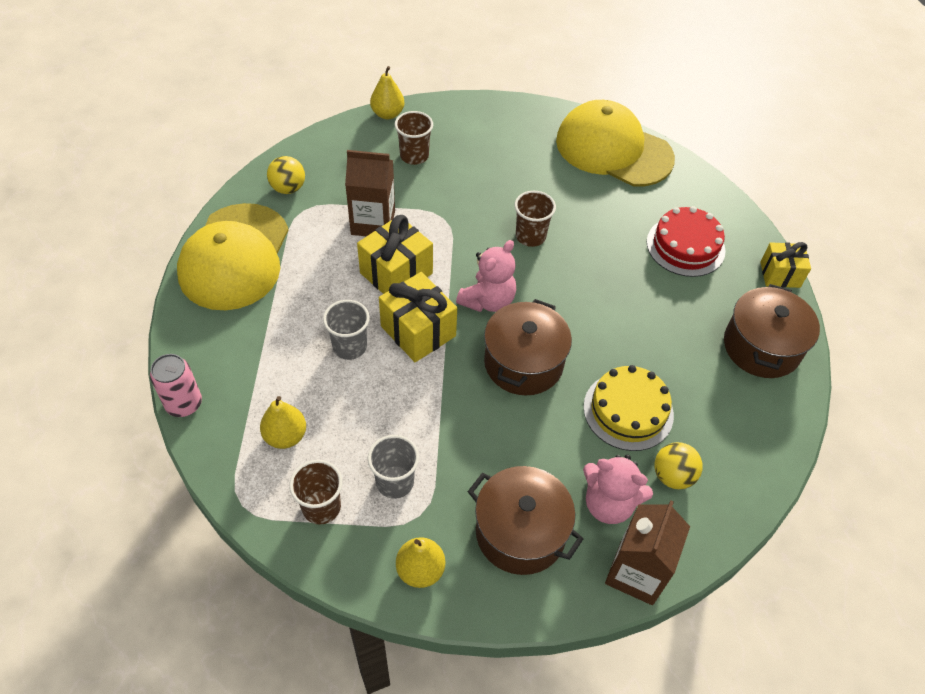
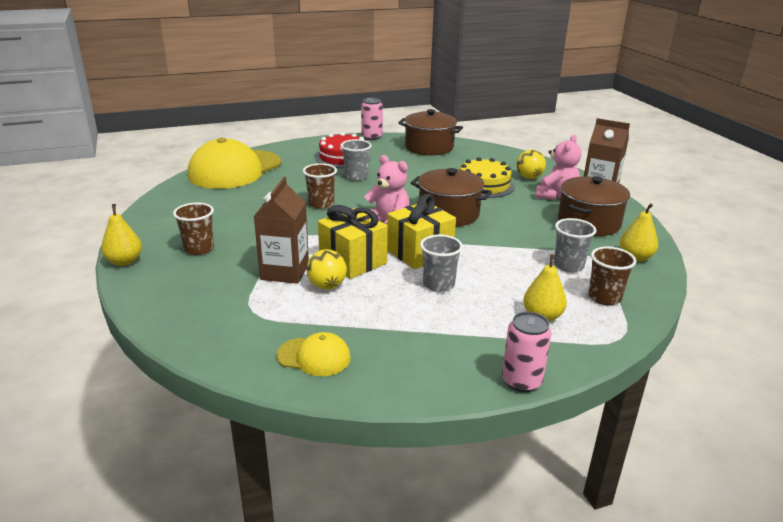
camera: 85 degrees left, 25 degrees down
yellow cap [177,203,289,310] -> yellow cap [277,332,351,376], size x0.46
yellow ball [267,156,305,194] -> yellow ball moved to [306,249,347,289]
yellow gift [760,242,811,288] -> pink can [361,98,383,140]
none -> grey cup [340,139,372,181]

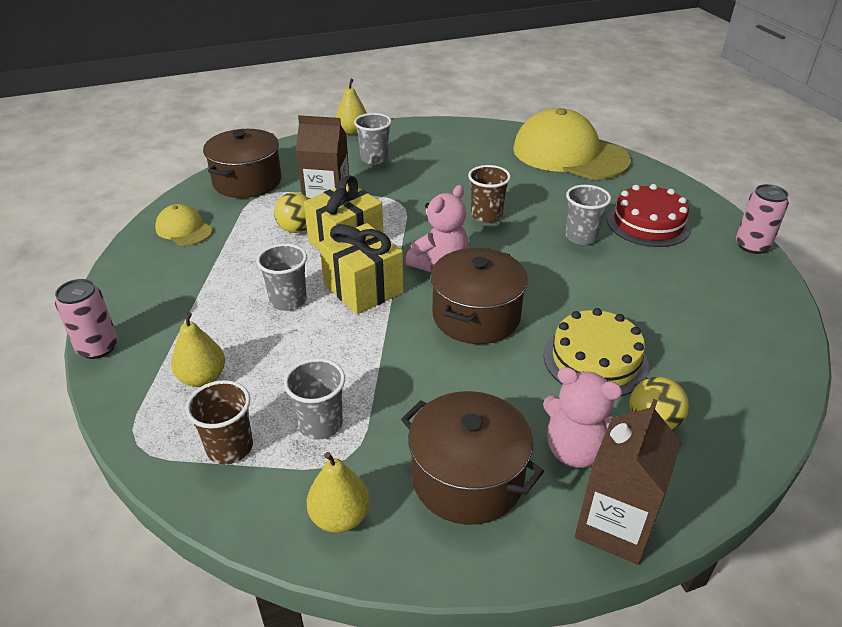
camera: 90 degrees right, 10 degrees up
brown cup [173,203,214,255] -> grey cup [354,113,392,165]
yellow cap [277,332,351,376] -> yellow cap turned 120 degrees clockwise [155,204,213,246]
brown pot [398,109,463,155] -> brown pot moved to [203,129,282,198]

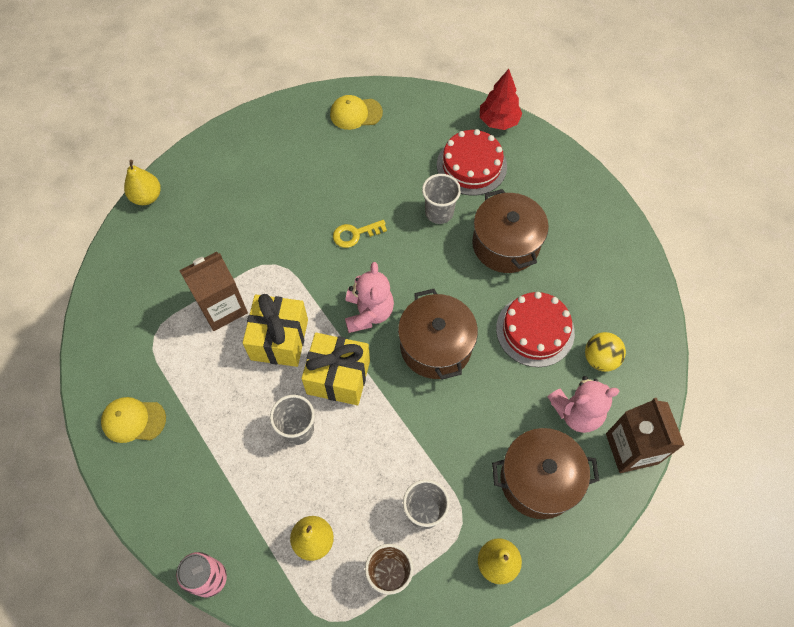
camera: 40 degrees left, 25 degrees up
brown pot [203,129,282,198] -> brown pot moved to [472,189,549,273]
yellow ball [274,192,309,233] -> none
grey cup [354,113,392,165] -> none
brown cup [468,165,511,223] -> yellow key [333,220,387,248]
yellow cap [513,108,631,179] -> yellow cap [330,95,383,130], size x0.46
yellow cake [544,308,649,396] -> red cake [496,292,575,367]
pink can [736,184,789,254] -> none
none -> red tree [480,69,522,130]

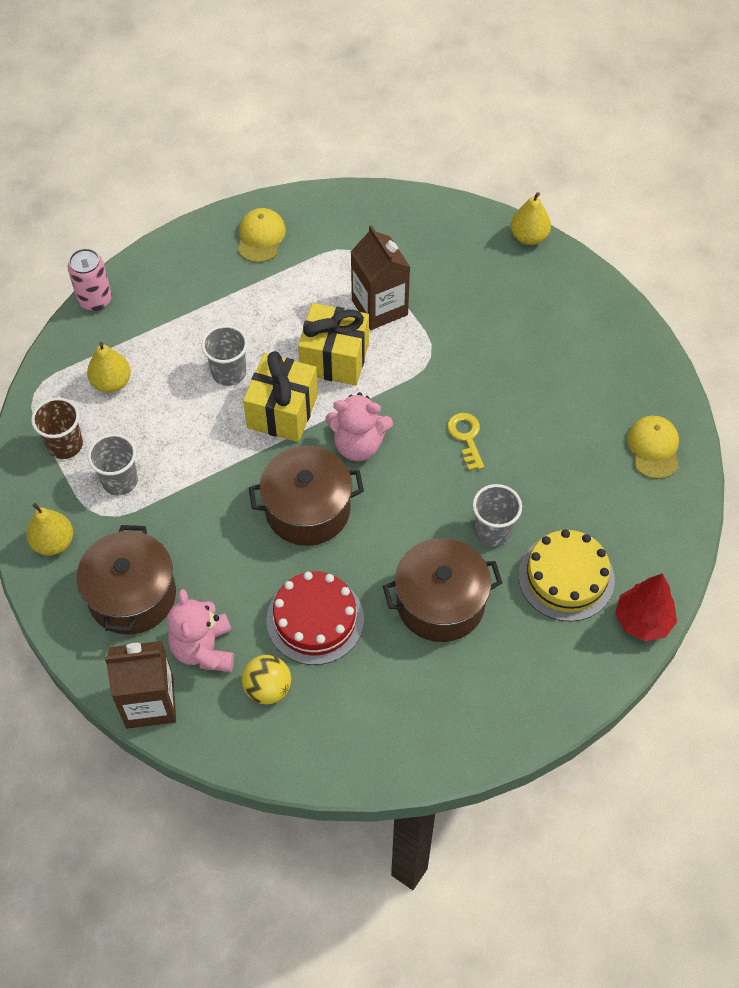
camera: 95 degrees right, 5 degrees down
red cake [437,129,507,196] -> yellow cake [518,529,615,622]

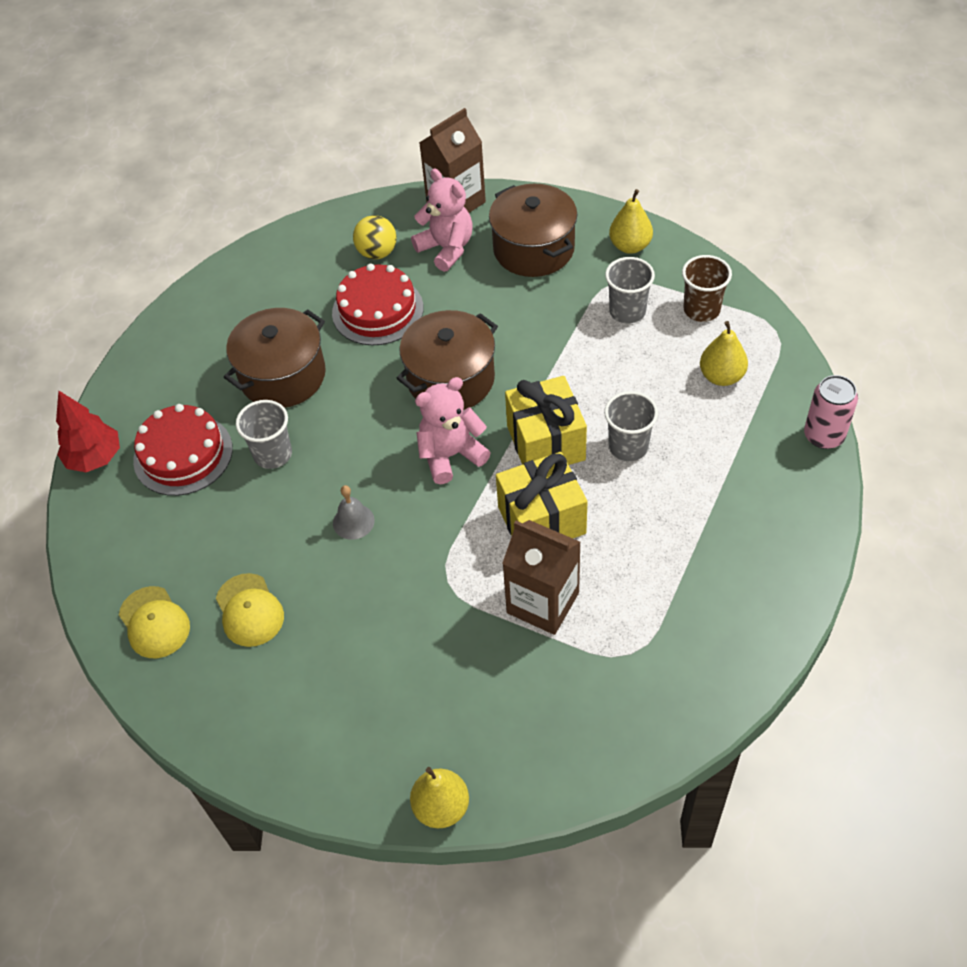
camera: 150 degrees right, 5 degrees down
yellow cap [238,208,286,262] -> yellow cap moved to [216,573,284,647]
yellow key [447,413,484,471] -> grey bell [333,485,375,540]
yellow cake [518,529,615,622] -> red cake [133,404,233,496]

